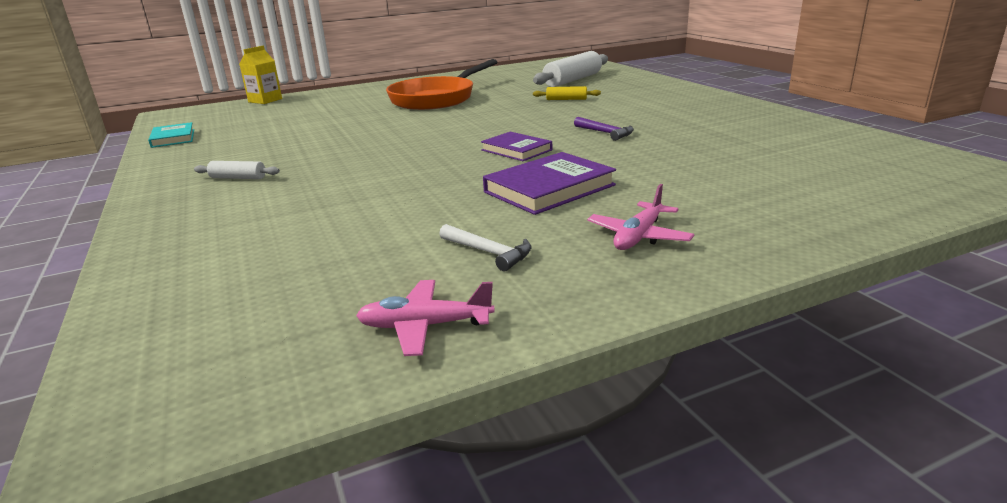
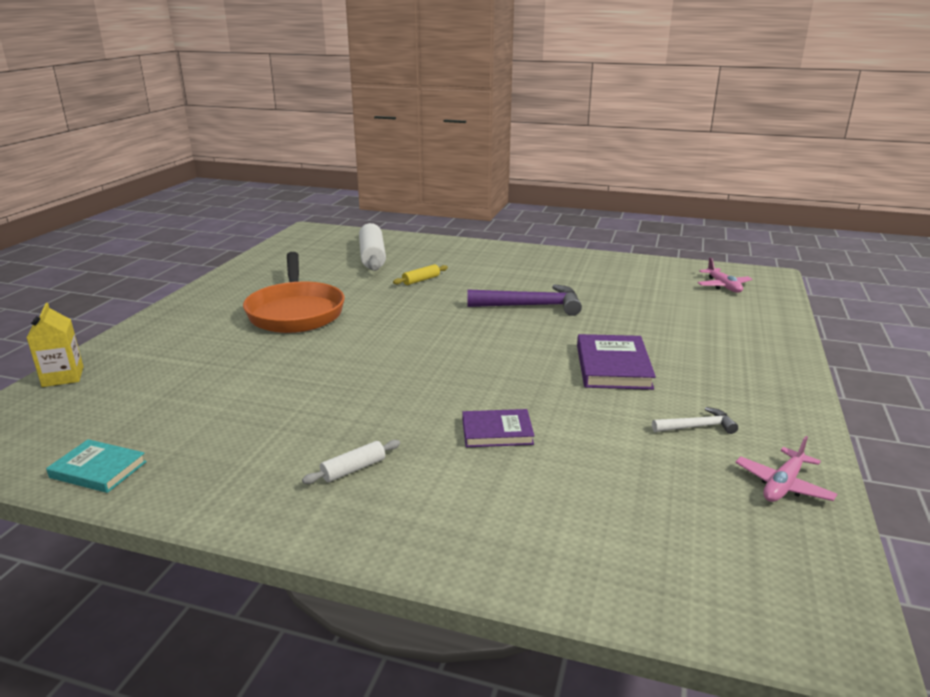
camera: 50 degrees left, 0 degrees up
purple book [481,132,552,161] -> purple book moved to [462,409,535,447]
purple hammer [574,117,634,141] -> purple hammer [467,284,582,316], size x1.90
pink plane [587,184,694,250] -> pink plane moved to [698,258,752,293]

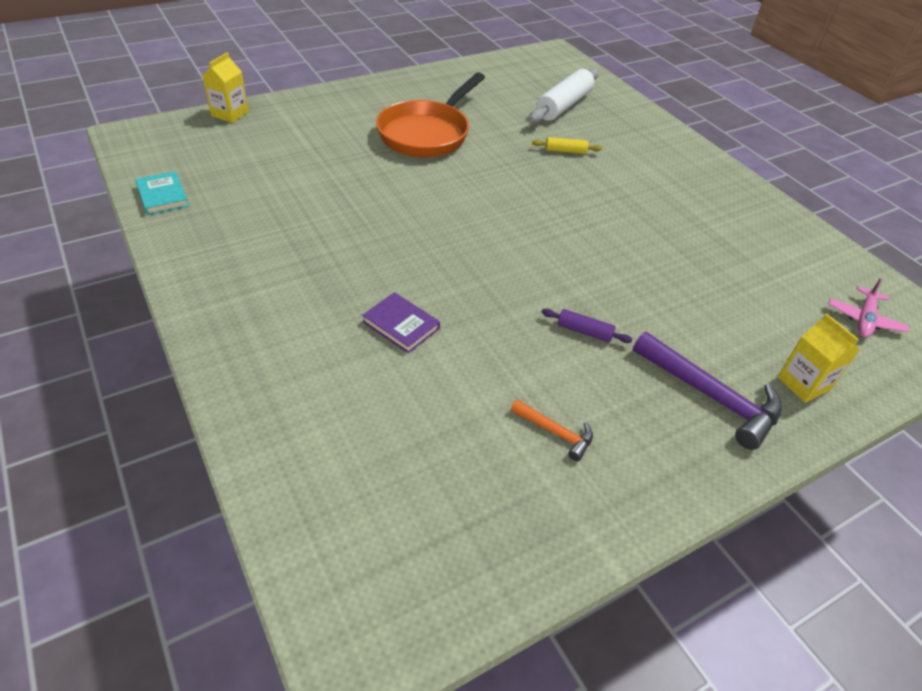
camera: 40 degrees right, 20 degrees up
white rolling pin [302,440,400,484] -> none
purple hammer [467,284,582,316] -> purple hammer moved to [633,332,782,450]
purple book [577,334,656,390] -> purple rolling pin [541,309,633,343]
white hammer [652,407,738,434] -> orange hammer [511,399,593,461]
pink plane [735,436,837,502] -> none
none -> yellow carton [777,313,859,403]

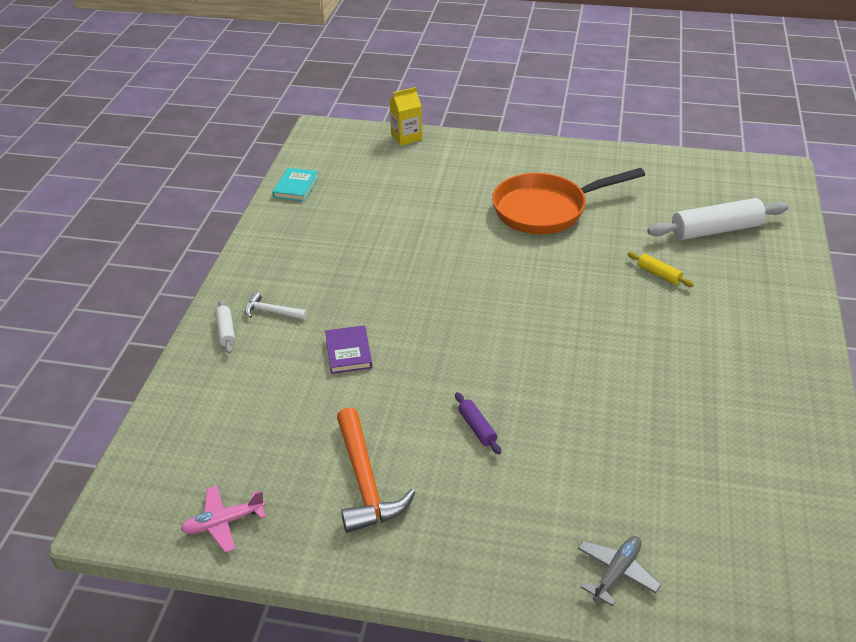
camera: 45 degrees right, 5 degrees down
orange hammer [511,399,593,461] -> orange hammer [337,407,416,533], size x1.90
purple hammer [633,332,782,450] -> none
yellow carton [777,313,859,403] -> grey plane [577,536,661,607]
pink plane [828,278,909,338] -> pink plane moved to [181,486,266,553]
none -> white rolling pin [215,299,235,354]
none -> white hammer [245,292,307,320]

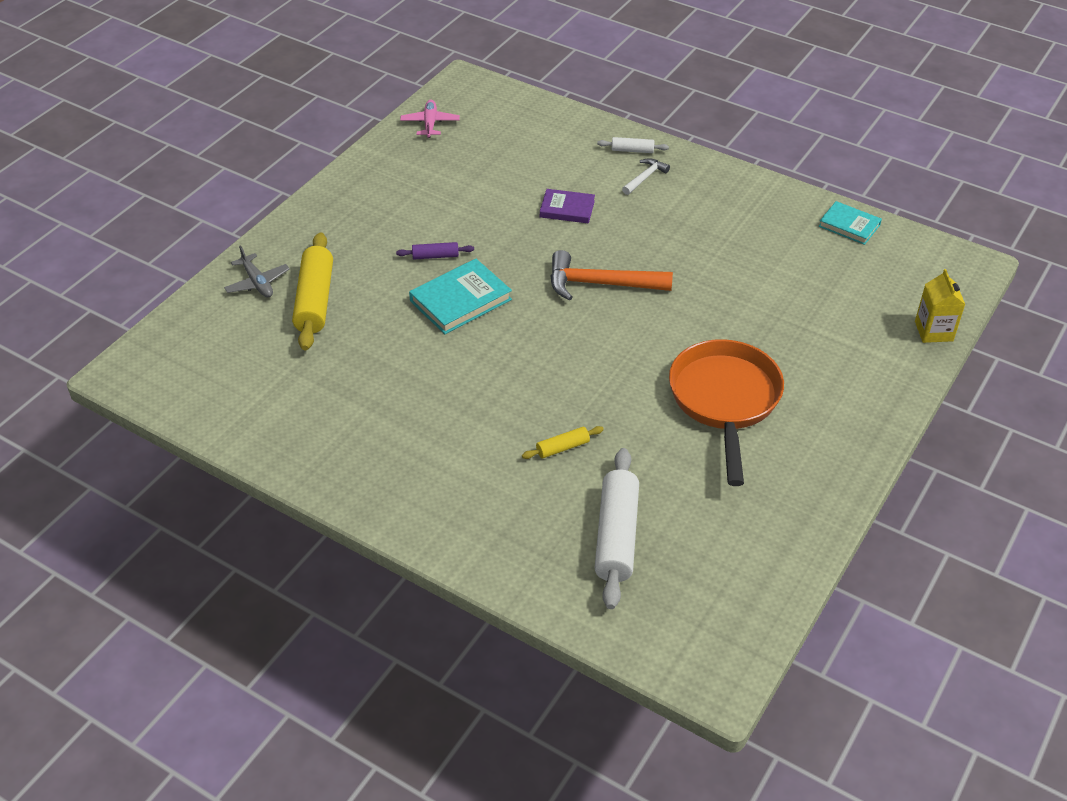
camera: 110 degrees right, 5 degrees up
orange hammer [337,407,416,533] -> orange hammer moved to [551,250,673,301]
none -> yellow rolling pin [292,232,333,351]
none -> turquoise book [409,259,512,334]

